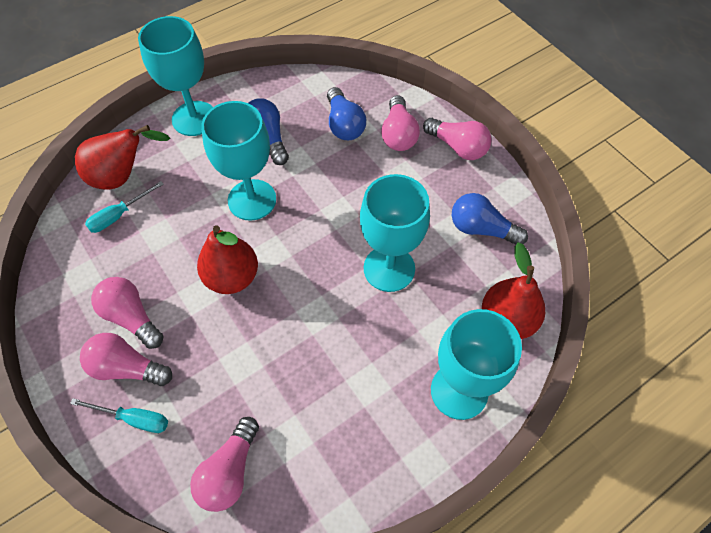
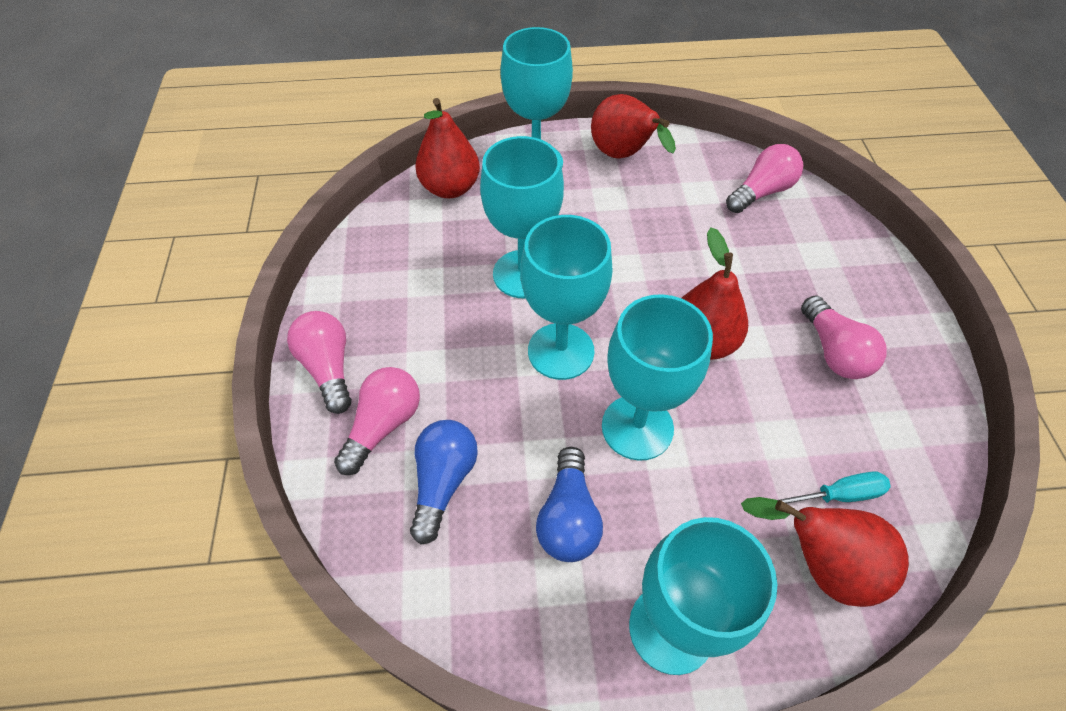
camera: 150 degrees left, 5 degrees down
turquoise screwdriver [70,398,168,433] -> none
pink light bulb [80,333,172,386] -> none
blue light bulb [452,193,528,245] -> none
none -> turquoise goblet [520,215,612,380]
none -> red pear [591,94,676,159]

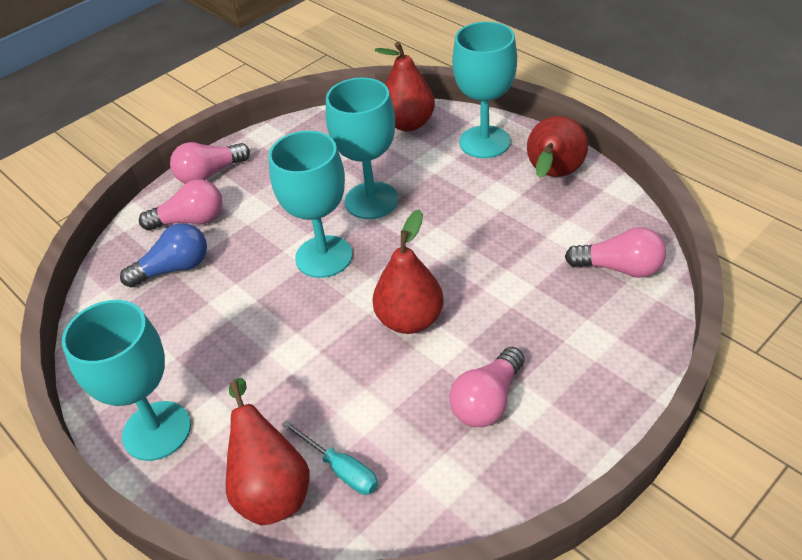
camera: 55 degrees right, 10 degrees down
pink light bulb [287,311,351,414] -> pink light bulb turned 150 degrees counterclockwise [170,142,250,184]
blue light bulb [536,447,603,562] -> none
turquoise goblet [602,294,713,461] -> none

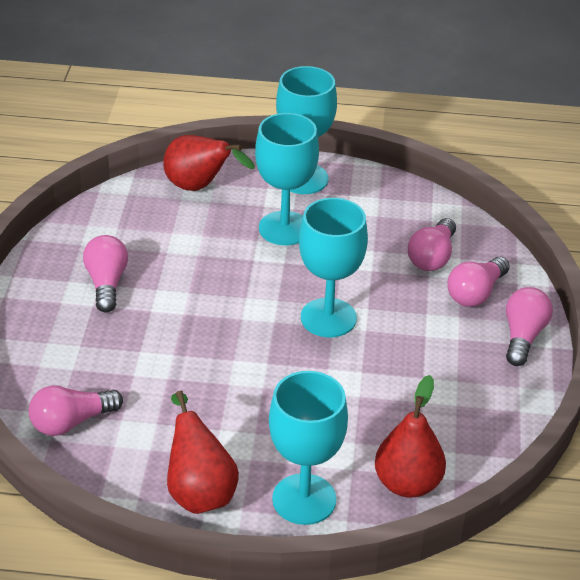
camera: 135 degrees right, 5 degrees down
blue light bulb [120,223,207,288] -> pink light bulb [408,218,456,271]
turquoise screwdriver [282,420,378,495] -> none
turquoise goblet [326,77,398,219] -> turquoise goblet moved to [255,113,319,245]
red pear [373,209,444,334] -> none

